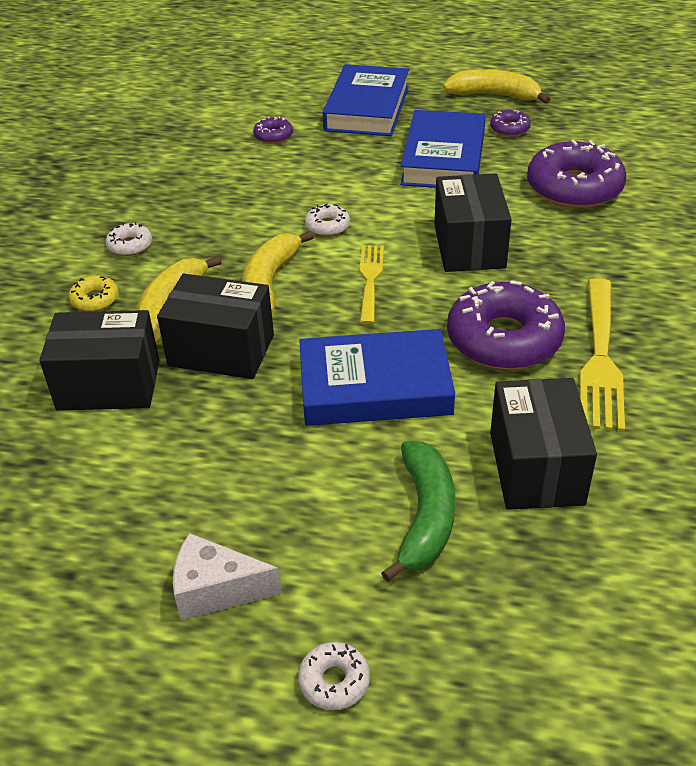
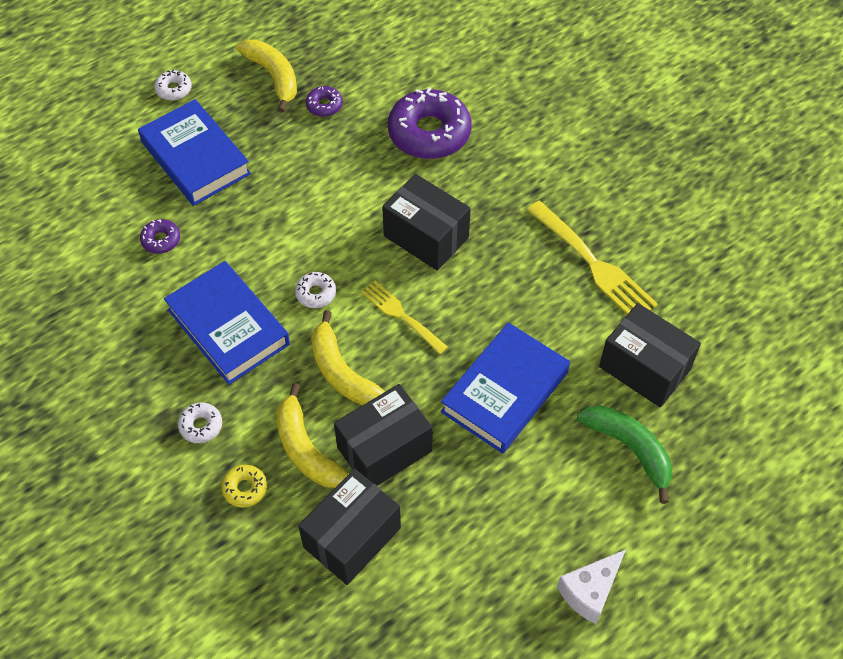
camera: 50 degrees left, 15 degrees up
white donut [298,642,370,710] -> white donut moved to [154,70,192,100]
blue book [400,110,486,188] -> blue book moved to [164,261,290,385]
yellow banana [443,69,551,104] -> yellow banana turned 90 degrees clockwise [236,40,297,113]
purple donut [447,280,565,370] -> none

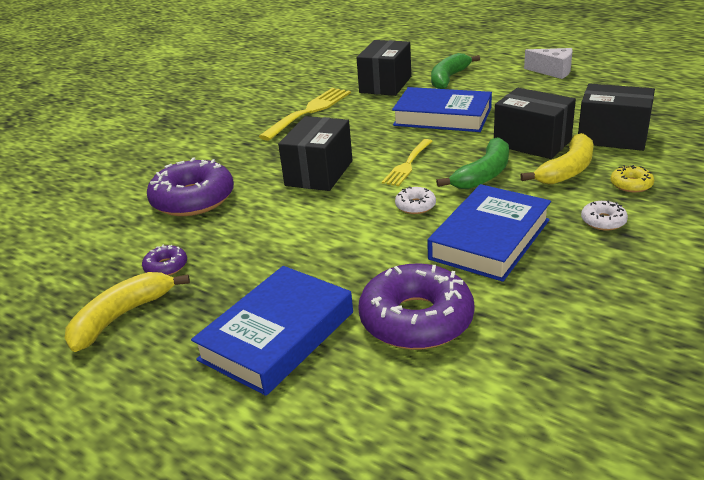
camera: 105 degrees left, 25 degrees down
purple donut [140,219,180,254] -> purple donut [358,263,475,350], size x2.22
white donut [154,70,192,100] -> none
yellow banana [311,310,385,405] -> green banana [436,137,509,189]

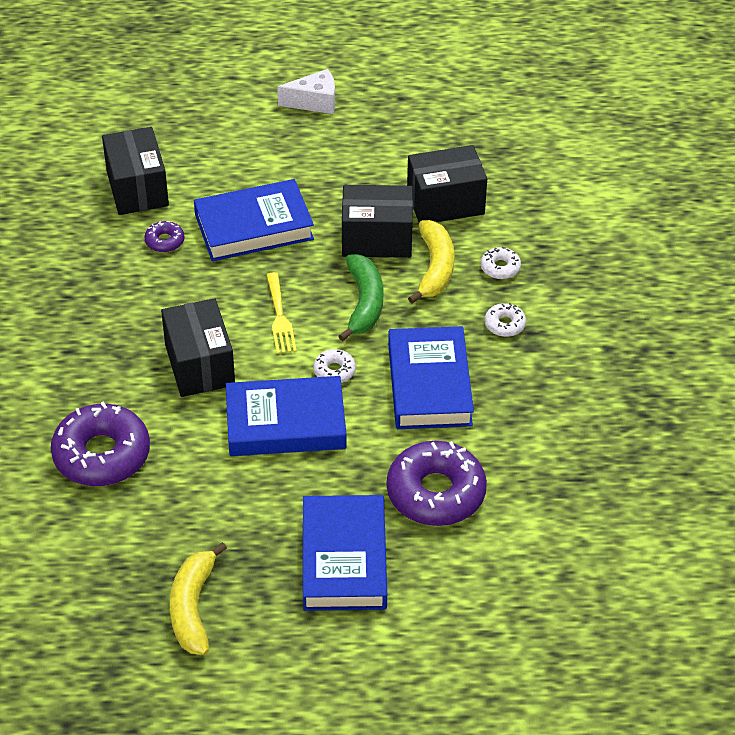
camera: 40 degrees left, 15 degrees up
purple donut [142,245,187,276] -> purple donut moved to [144,221,185,252]
yellow fork [258,88,351,141] -> none
green banana [431,53,480,89] -> none
yellow donut [611,165,654,193] -> white donut [481,247,521,279]
none -> blue book [226,376,346,456]

